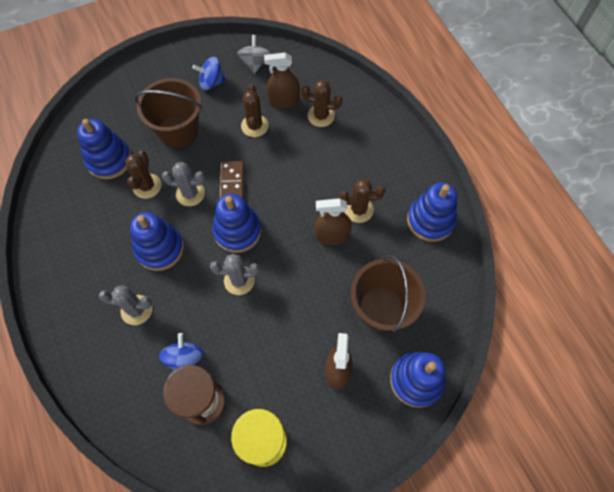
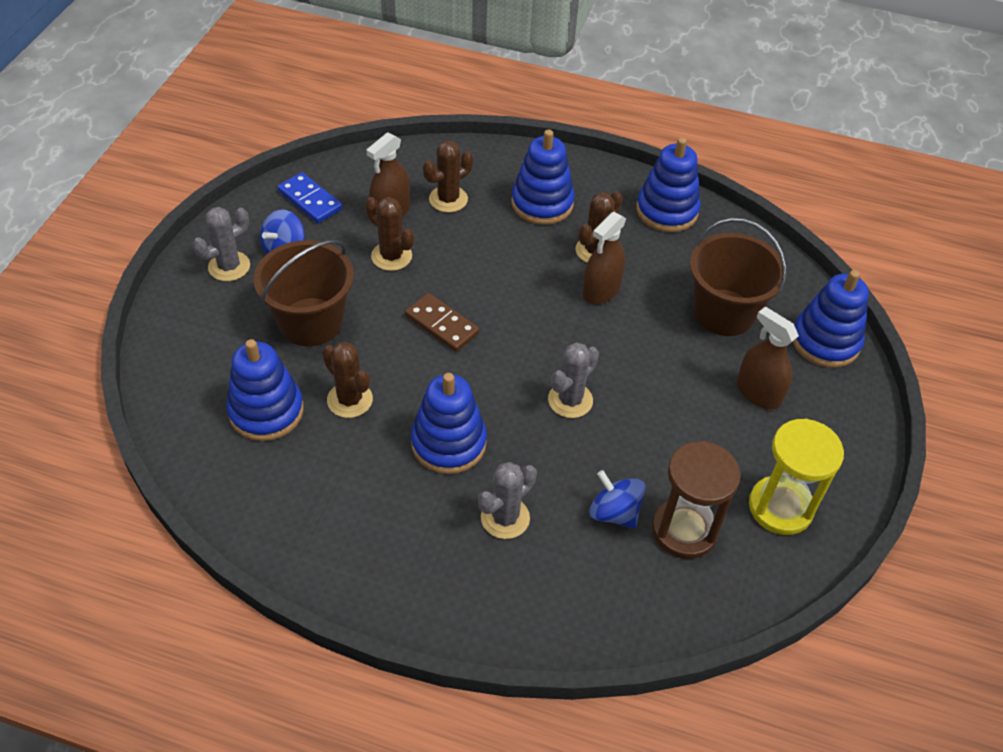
camera: 50 degrees left, 15 degrees down
grey cactus [162,162,206,206] -> grey cactus moved to [193,207,250,281]
blue stacking toy [212,194,261,253] -> blue stacking toy moved to [511,130,575,225]
grey spinning top [237,35,271,74] -> blue domino [277,172,342,223]

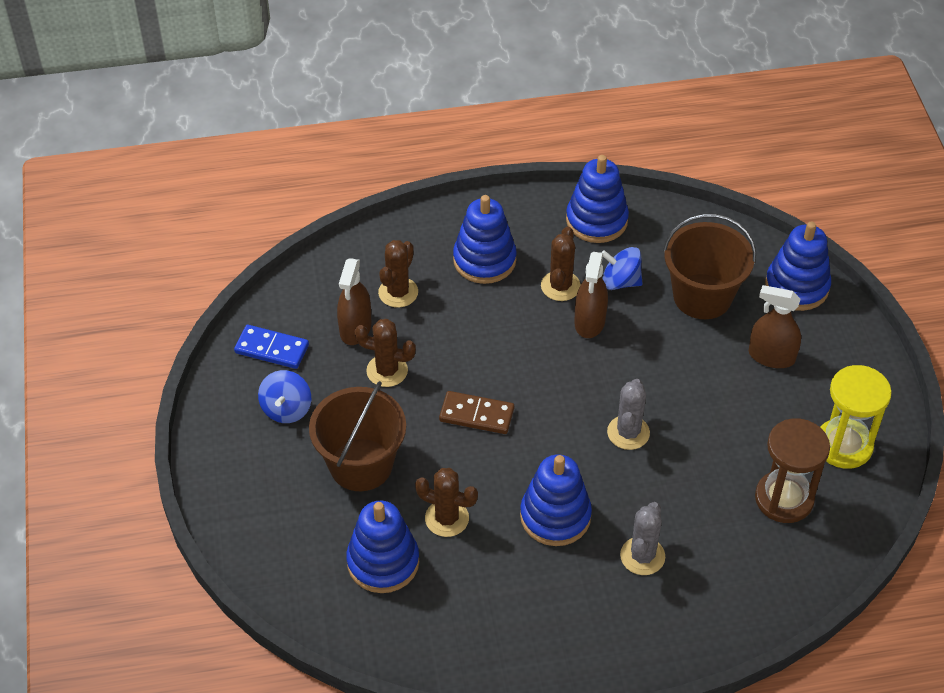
camera: 25 degrees left, 0 degrees up
grey cactus [193,207,250,281] -> none
blue spinning top [590,470,646,528] -> blue spinning top moved to [601,247,643,290]

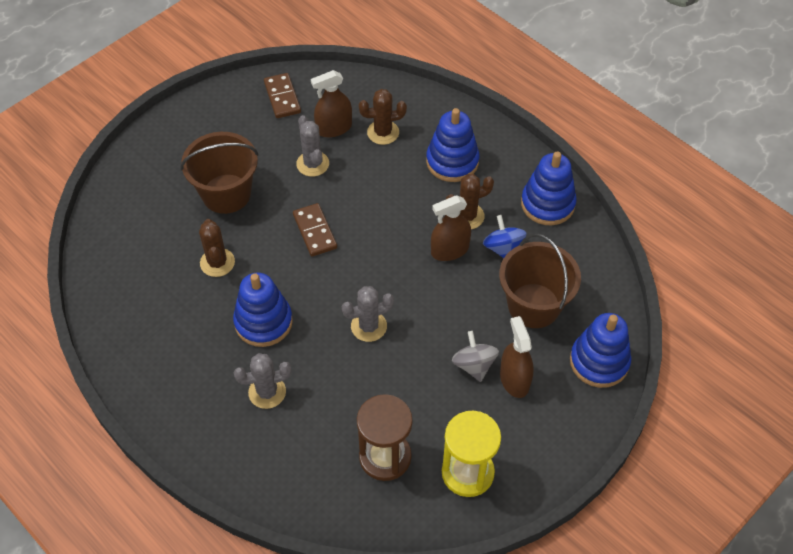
camera: 55 degrees right, 5 degrees up
blue domino [234,325,309,369] -> brown domino [264,73,301,118]
blue spinning top [258,370,311,423] -> none
blue stacking toy [346,501,419,593] -> none
brown cactus [355,319,416,387] -> grey cactus [296,115,329,177]
none -> grey spinning top [452,331,499,382]

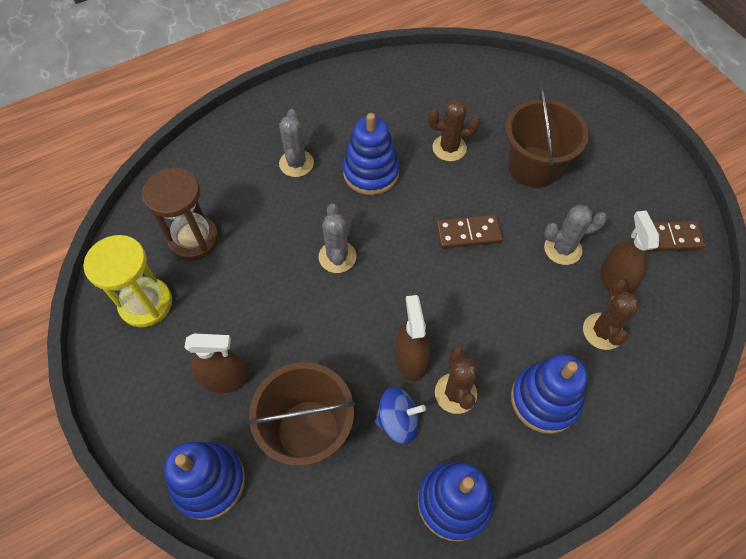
camera: 105 degrees right, 5 degrees up
grey spinning top [452,331,499,382] -> none

